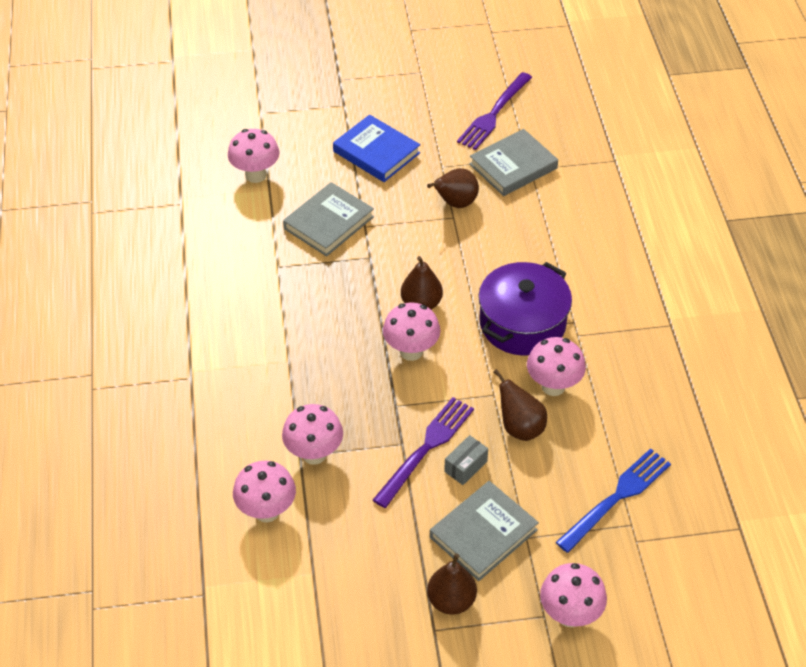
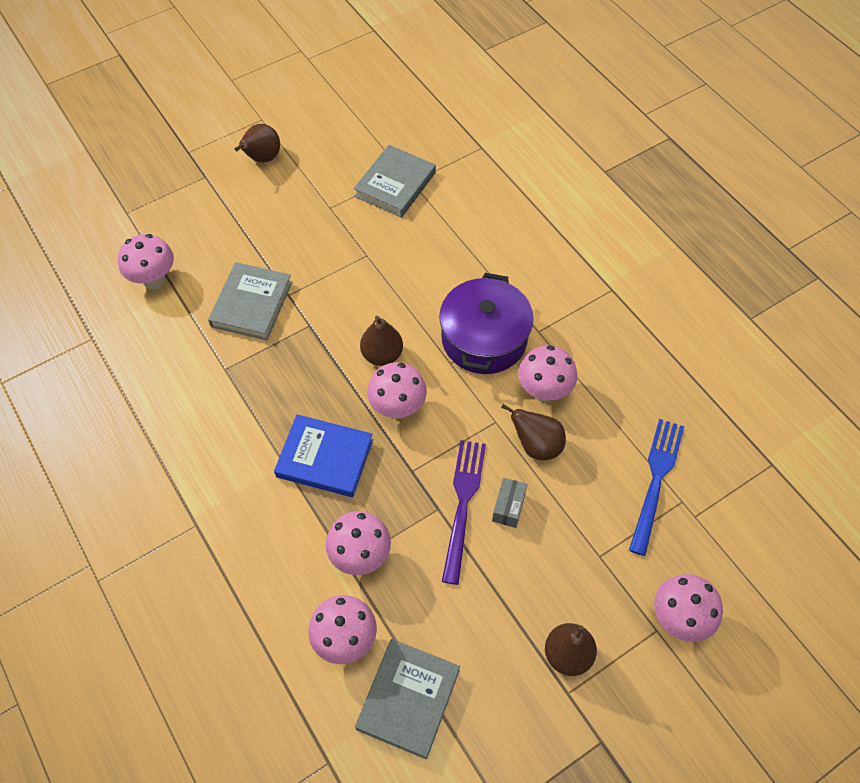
camera: 25 degrees left, 10 degrees up
blue book [333,115,420,182] -> blue book moved to [274,414,373,497]
brown pear [427,168,479,208] -> brown pear moved to [235,124,280,163]
grey book [430,481,539,581] -> grey book moved to [355,639,460,759]
purple fork [457,72,532,150] -> none

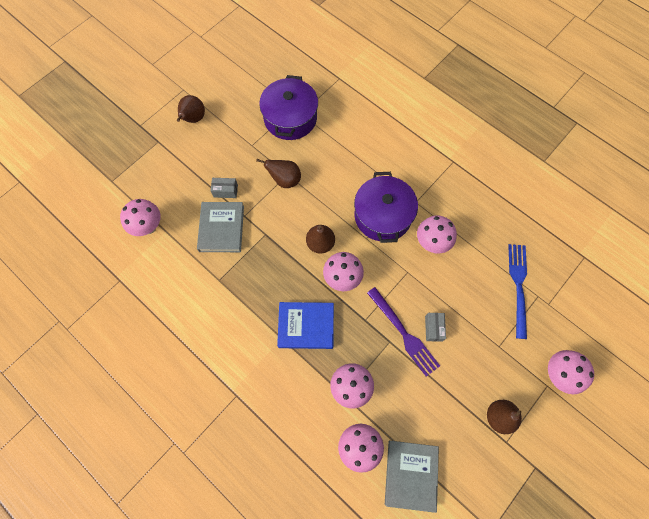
camera: 15 degrees left, 10 degrees up
grey book [354,145,436,218] -> purple pot [259,75,318,140]
purple fork [442,440,486,585] -> purple fork turned 150 degrees clockwise [367,287,440,377]
brown pear [501,404,566,460] -> brown pear moved to [256,159,301,188]
none -> grey box [211,178,238,198]

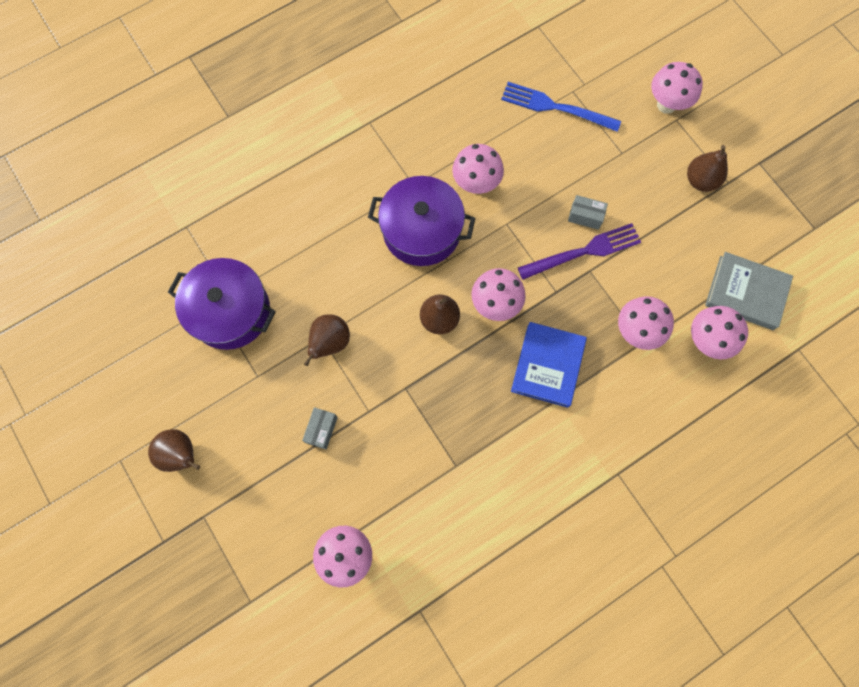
camera: 75 degrees left, 5 degrees up
grey book [197,202,244,252] -> none

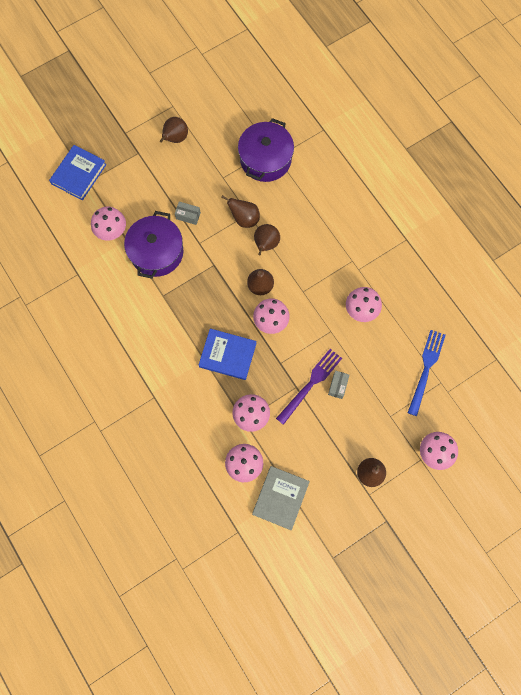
camera: 90 degrees right, 0 degrees up
purple pot [368,176,475,266] -> purple pot moved to [124,211,183,279]
purple fork [518,223,641,280] -> purple fork turned 120 degrees counterclockwise [276,349,342,425]
none -> blue book [49,145,107,200]
none -> brown pear [254,224,280,255]

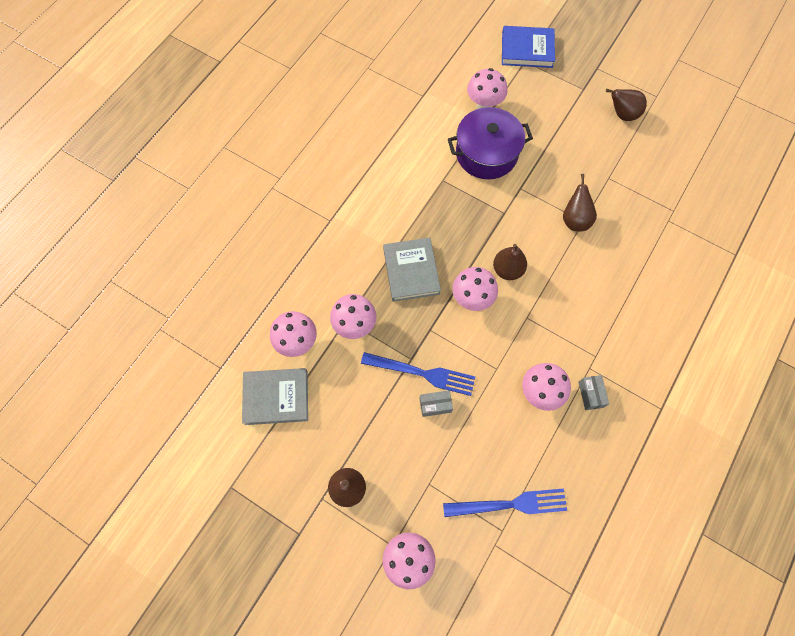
camera: 65 degrees right, 5 degrees down
grey box [175,201,201,225] -> grey box moved to [578,375,609,410]
blue book [199,328,257,380] -> grey book [383,238,441,302]
purple pot [238,118,294,182] -> none
brown pear [254,224,280,255] -> none
purple fork [276,349,342,425] -> blue fork [361,352,475,396]

